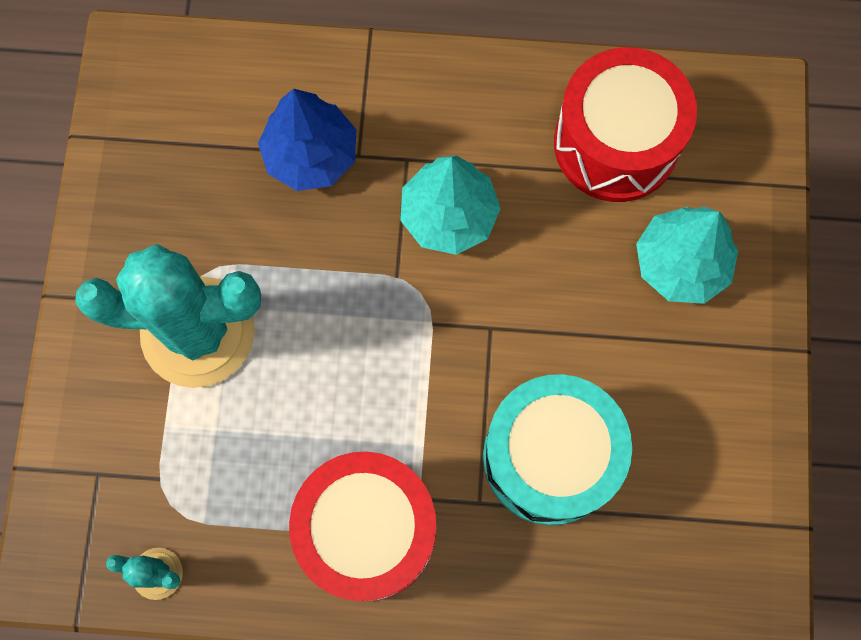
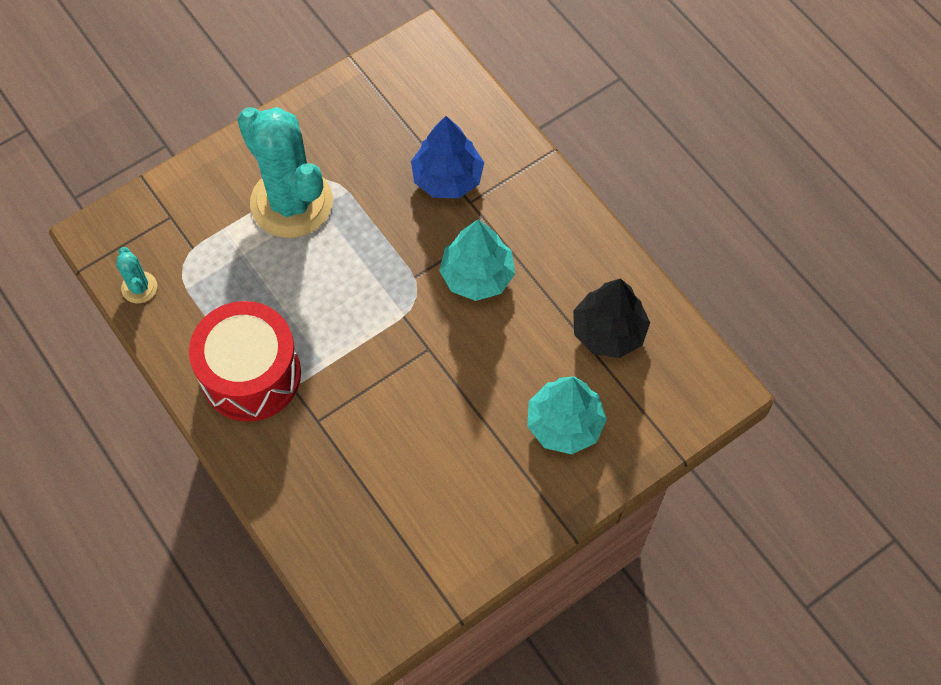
camera: 50 degrees right, 10 degrees down
turquoise drum [483,374,632,525] -> none
red drum [554,47,697,202] -> black tree [573,278,650,358]

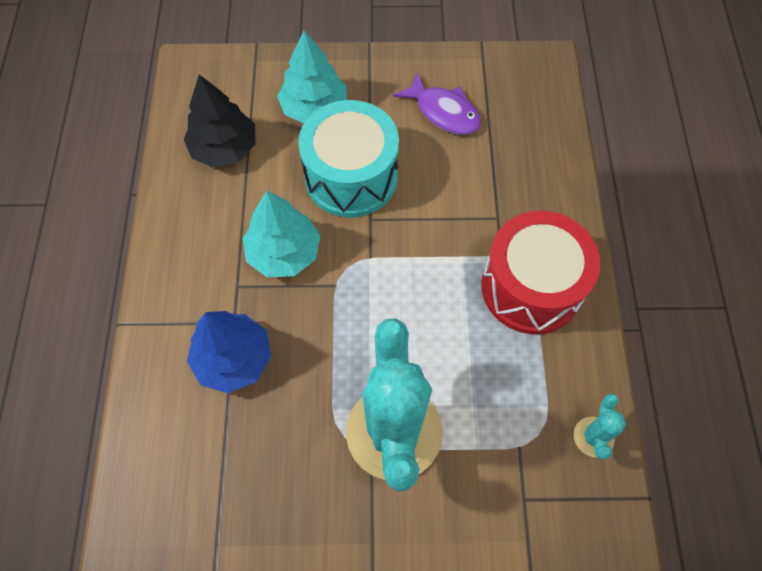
camera: 145 degrees left, 0 degrees up
none -> turquoise drum [298,100,399,218]
none -> purple fish [393,72,481,135]

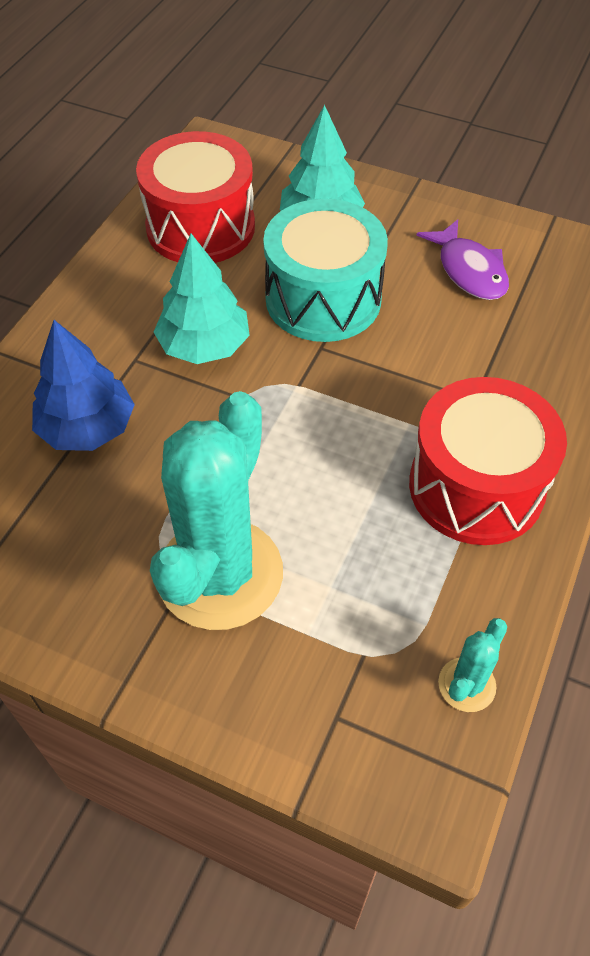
camera: 25 degrees right, 10 degrees down
black tree [184,75,256,167] -> red drum [136,131,255,263]

